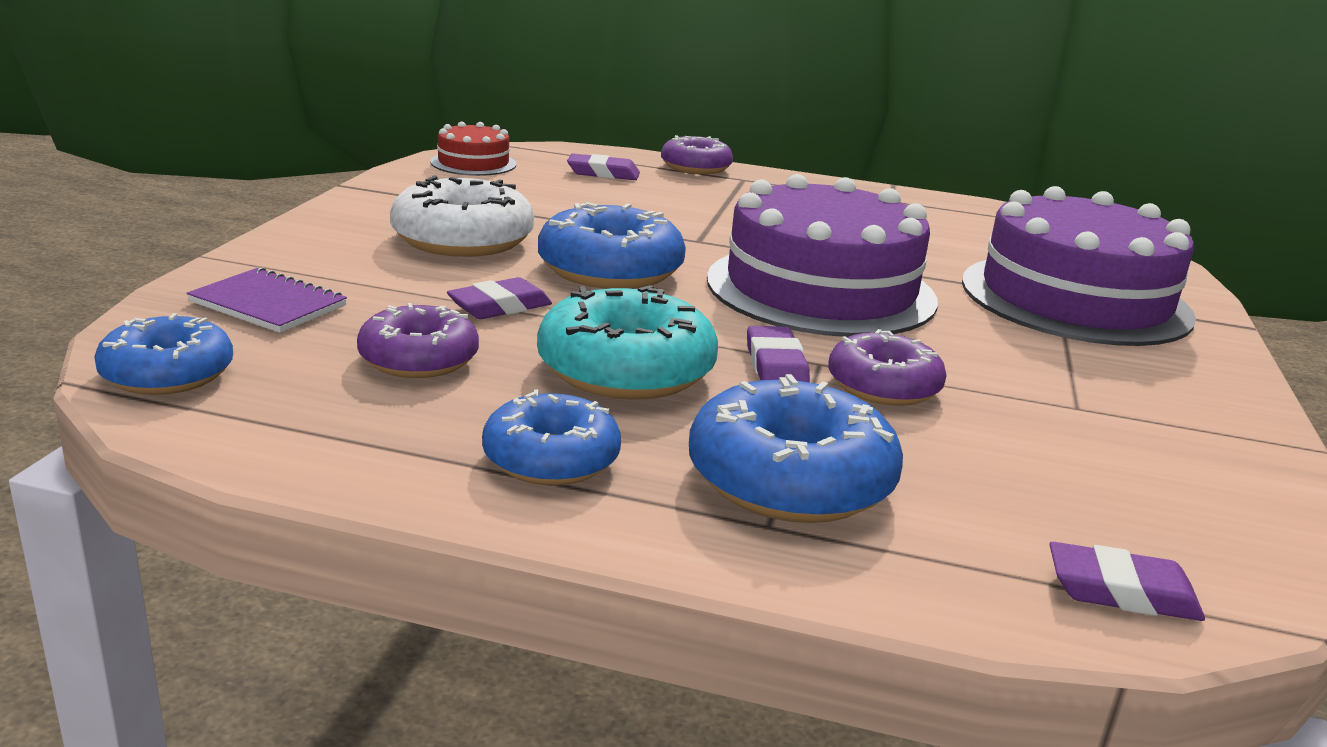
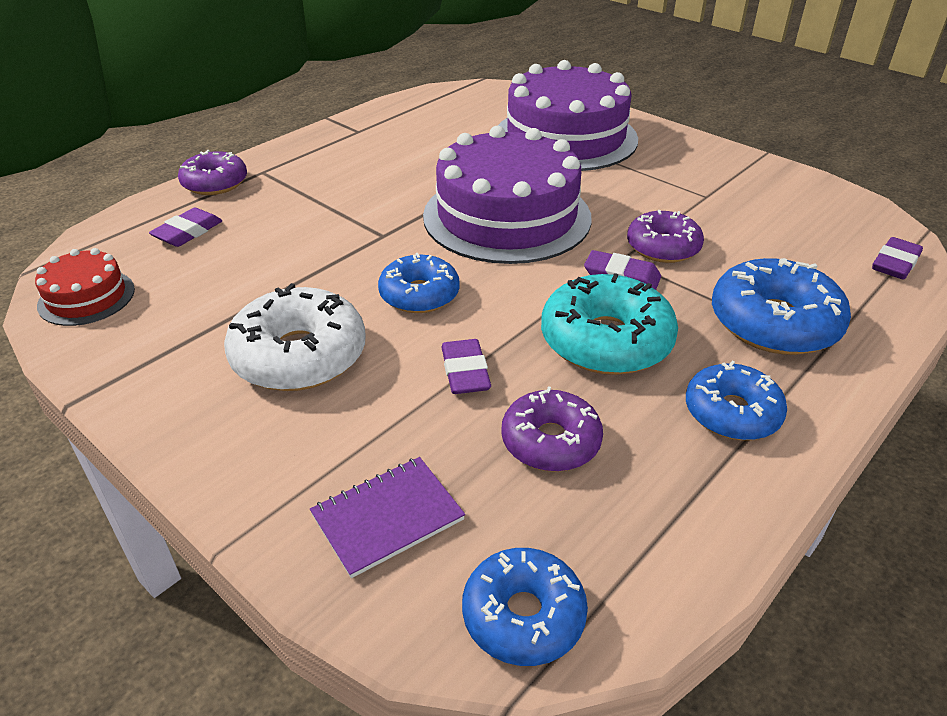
camera: 60 degrees left, 15 degrees up
blue donut [538,202,686,289] -> blue donut [378,253,460,313], size x0.65

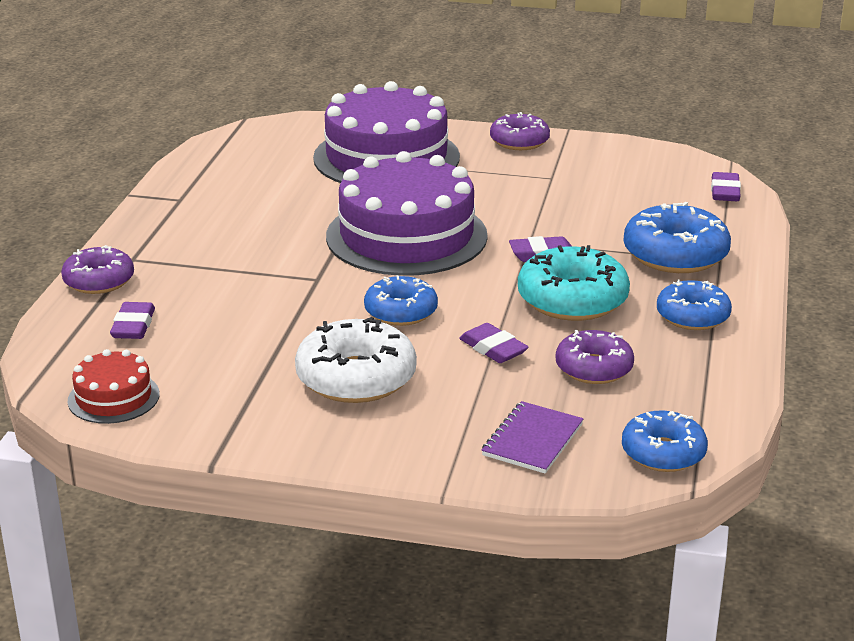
camera: 30 degrees left, 10 degrees down
purple donut [627,210,704,263] -> purple donut moved to [490,112,550,150]

